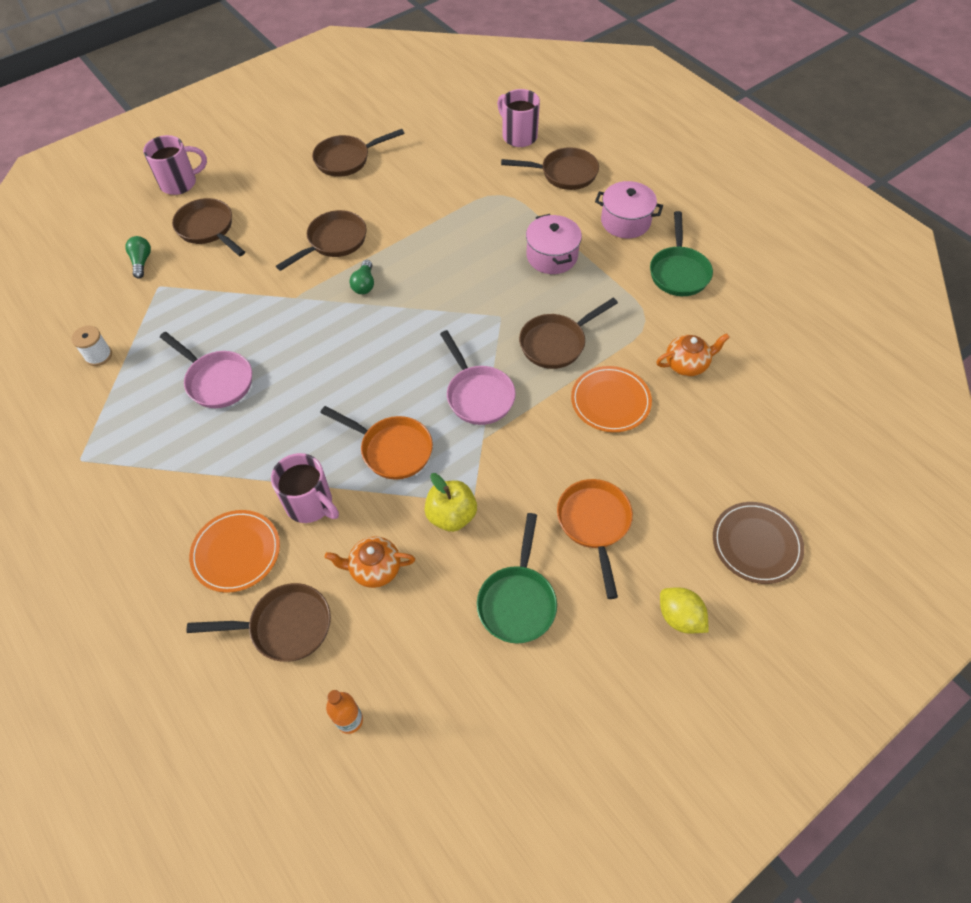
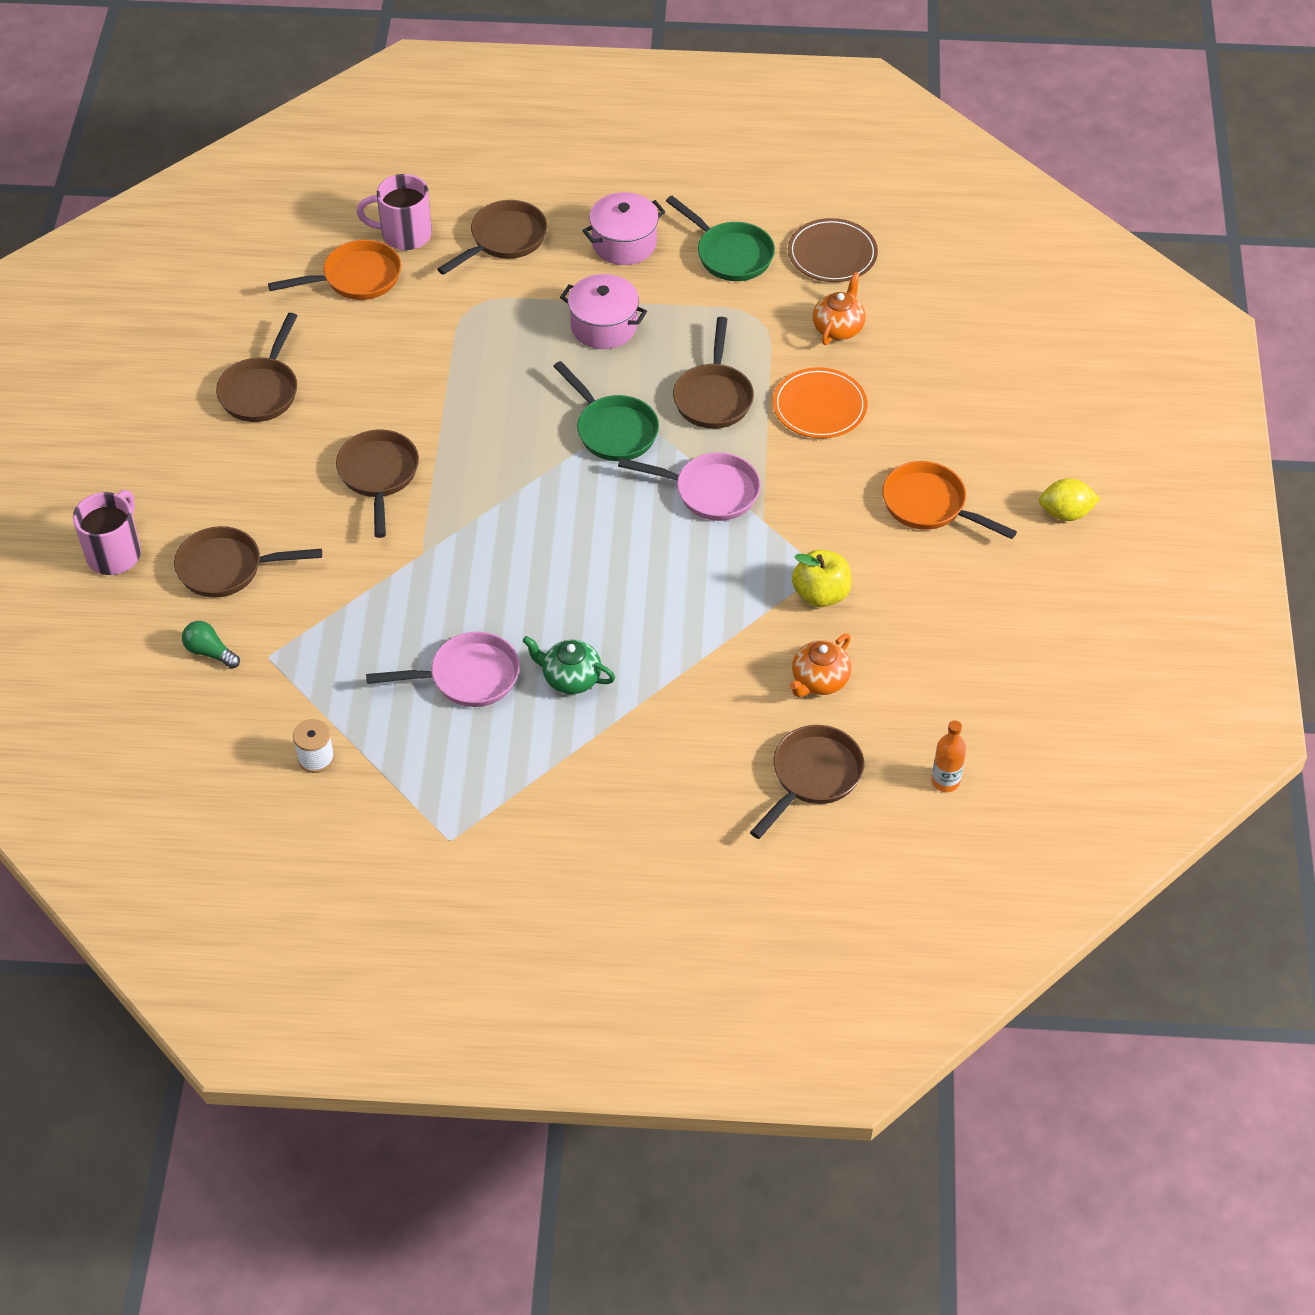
camera: 50 degrees left, 5 degrees down
orange plate [189,510,280,593] -> none
pink mug [271,453,339,523] -> none
orange pan [320,406,433,480] -> orange pan moved to [268,240,401,300]
green light bulb [349,260,374,294] -> none
green pan [477,513,557,643] -> green pan moved to [553,361,659,461]
brown plate [713,502,804,584] -> brown plate moved to [788,218,878,282]
none -> green teapot [523,636,615,694]

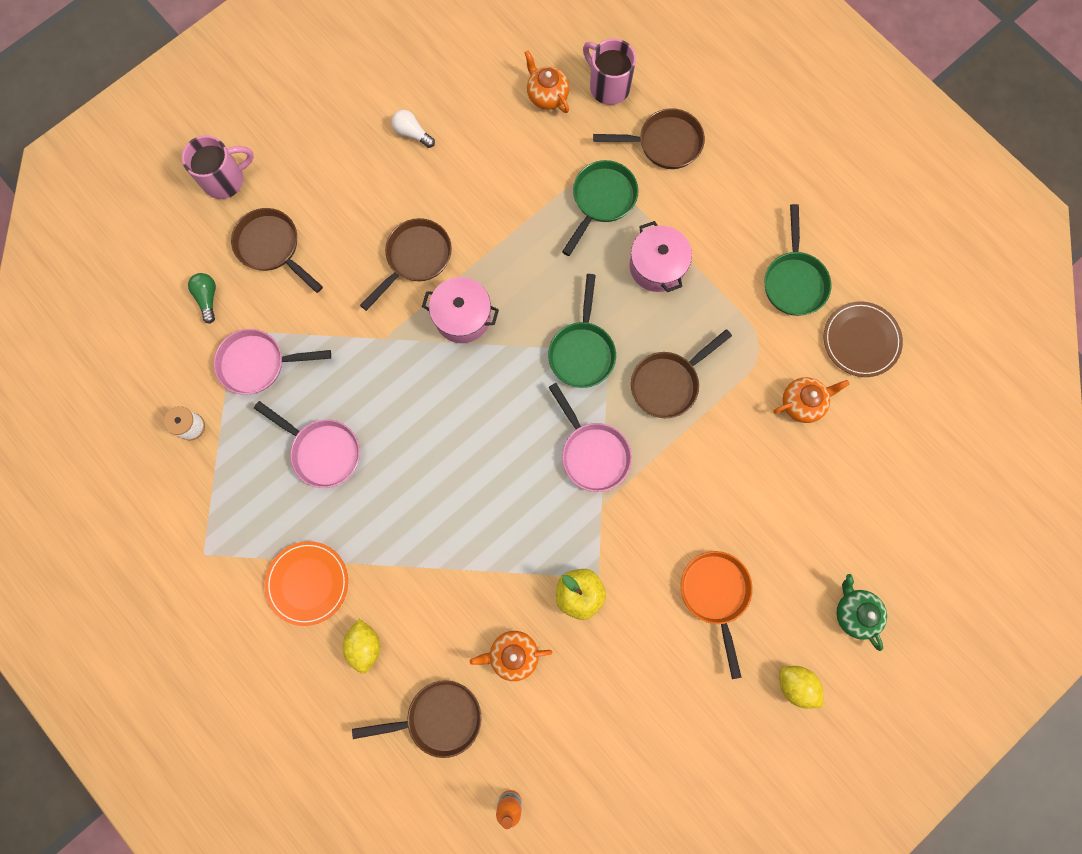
camera: 45 degrees right, 25 degrees up
brown pan [216,313,297,422] -> white light bulb [392,110,435,148]
orange pan [268,240,401,300] -> orange teapot [525,50,570,113]
green teapot [523,636,615,694] -> green teapot moved to [836,574,887,651]
pink pot [582,192,665,265] -> pink pot moved to [422,277,499,343]
orange plate [773,367,867,438] -> orange plate moved to [264,541,348,626]
none -> pink pan [213,329,331,395]
none -> yellow lemon [342,619,380,674]
none -> green pan [562,160,639,256]

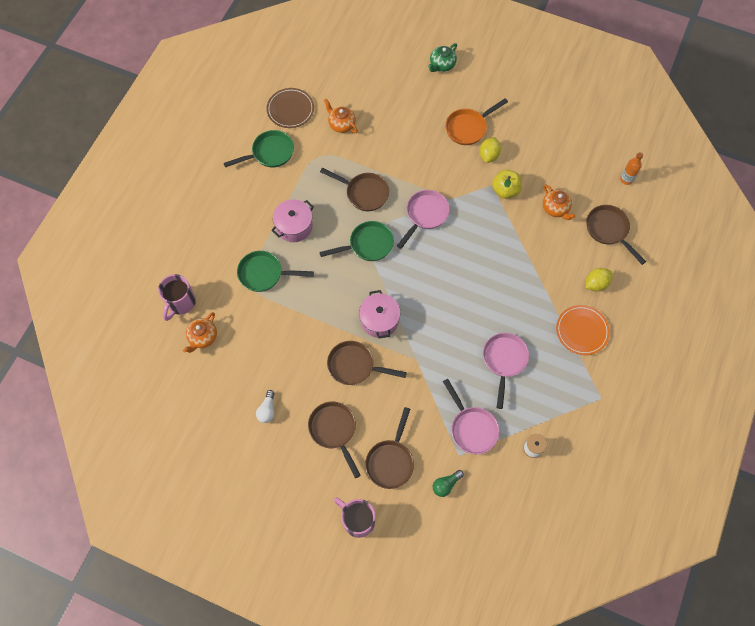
camera: 115 degrees left, 10 degrees down
brown pan [593,108,705,169] -> brown pan moved to [308,402,361,478]
yellow lemon [780,666,823,709] -> yellow lemon moved to [479,137,501,163]

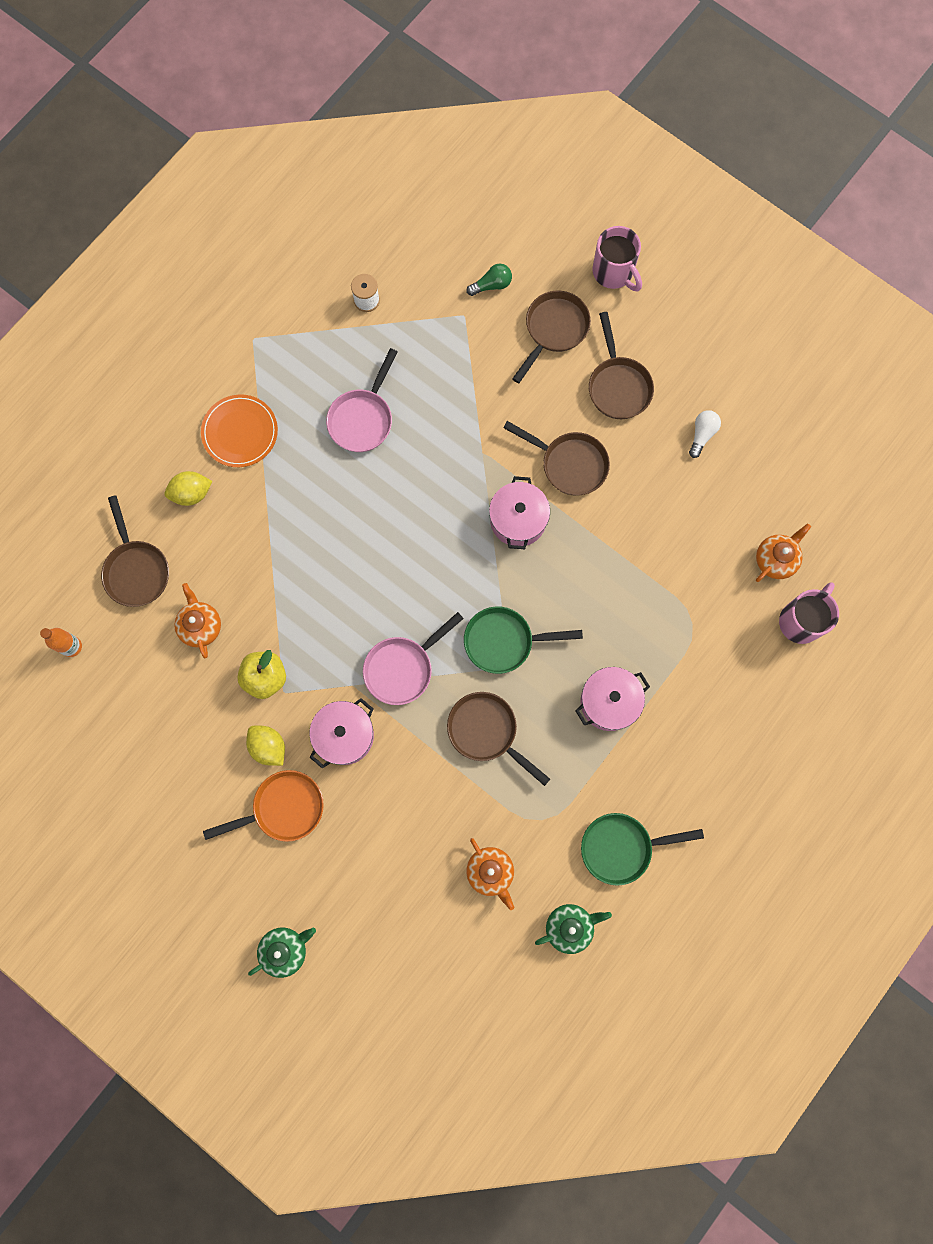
camera: 165 degrees left, 10 degrees up
green pan [237,251,314,292] -> none
brown plate [267,88,314,128] -> green teapot [535,904,612,954]
pink pan [443,379,499,454] -> none
yellow lemon [479,137,501,163] -> yellow lemon turned 75 degrees counterclockwise [246,726,285,766]
none -> pink pot [309,698,374,769]

